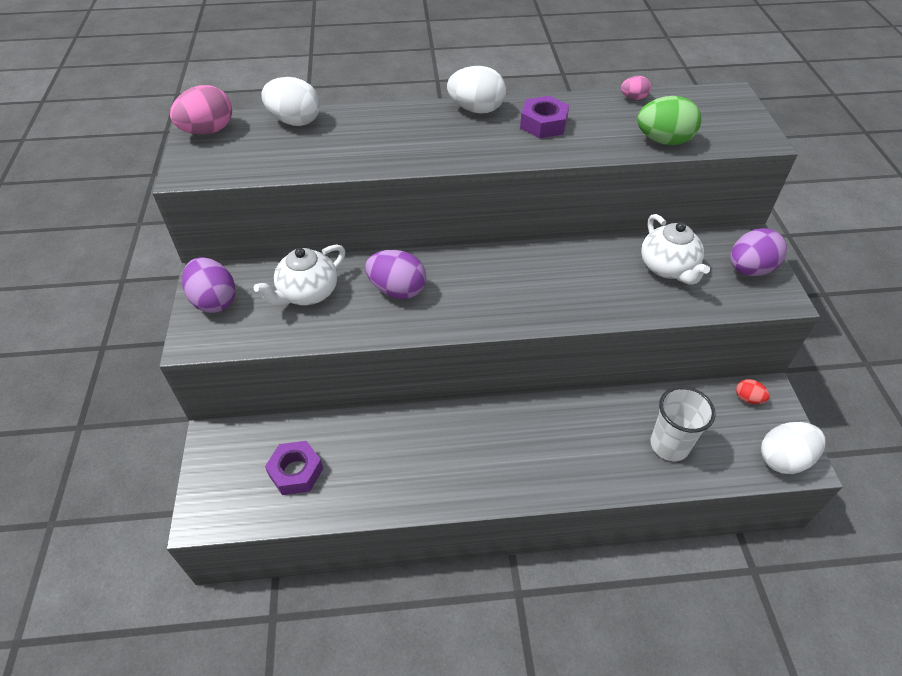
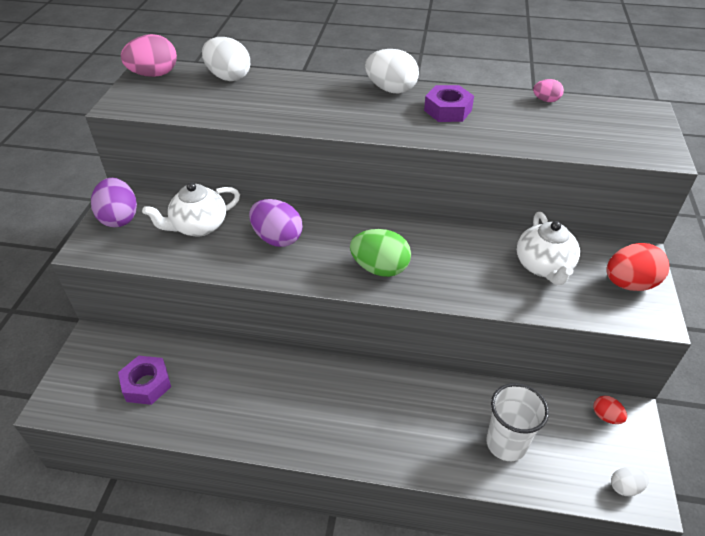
camera: 15 degrees right, 5 degrees down
green egg [637,96,701,145] -> green egg moved to [350,229,411,277]
purple egg [730,228,787,276] -> red egg [606,243,669,291]
white egg [761,422,826,474] -> white egg [611,467,649,496], size x0.53

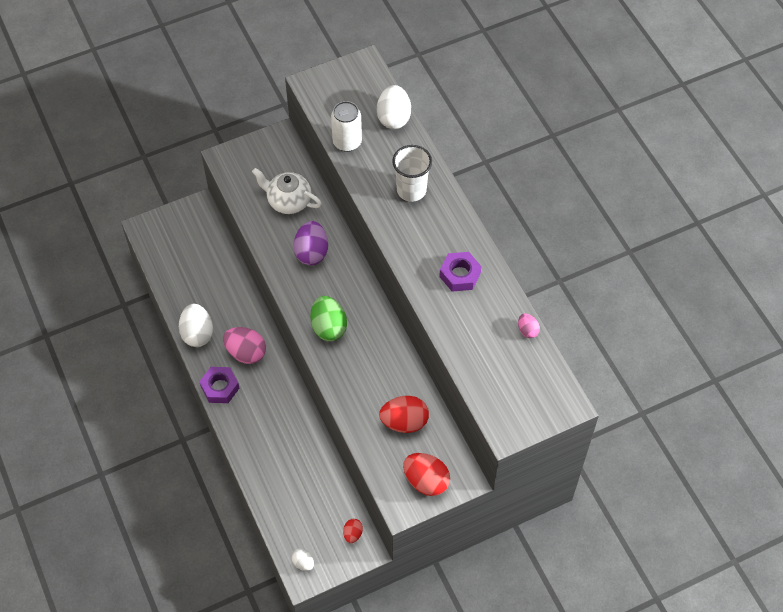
camera: 55 degrees right, 15 degrees up
purple egg [91,178,137,227] -> none
purple nut [118,356,171,405] -> purple nut moved to [199,367,239,403]
pink egg [121,34,177,77] -> pink egg moved to [223,327,266,364]
white egg [365,49,419,93] -> white egg moved to [179,304,213,347]
white cup [486,383,549,461] -> white cup moved to [392,145,432,202]
white teapot [517,212,580,285] -> red egg [379,396,429,433]
none -> white can [331,101,362,152]

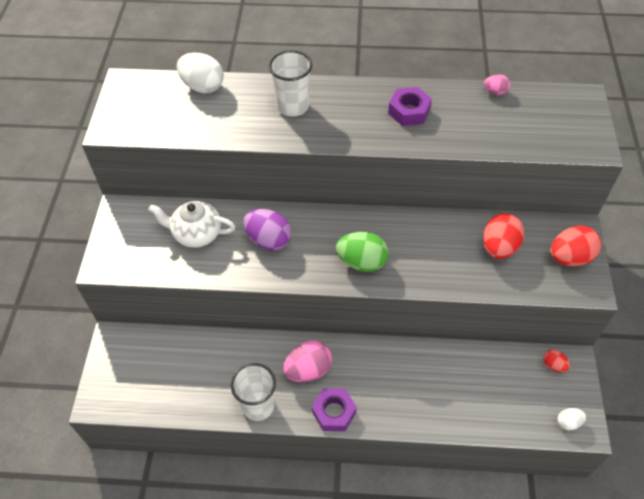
camera: 60 degrees left, 5 degrees down
white egg [179,304,213,347] -> white cup [231,363,276,421]
white teapot [252,168,322,214] -> white teapot turned 45 degrees clockwise [149,201,236,248]
white can [331,101,362,152] -> none

